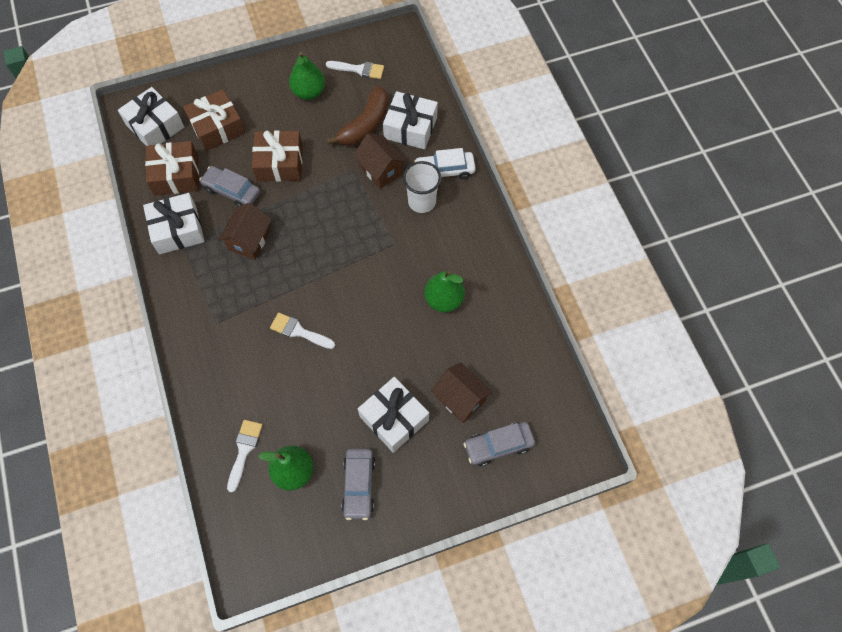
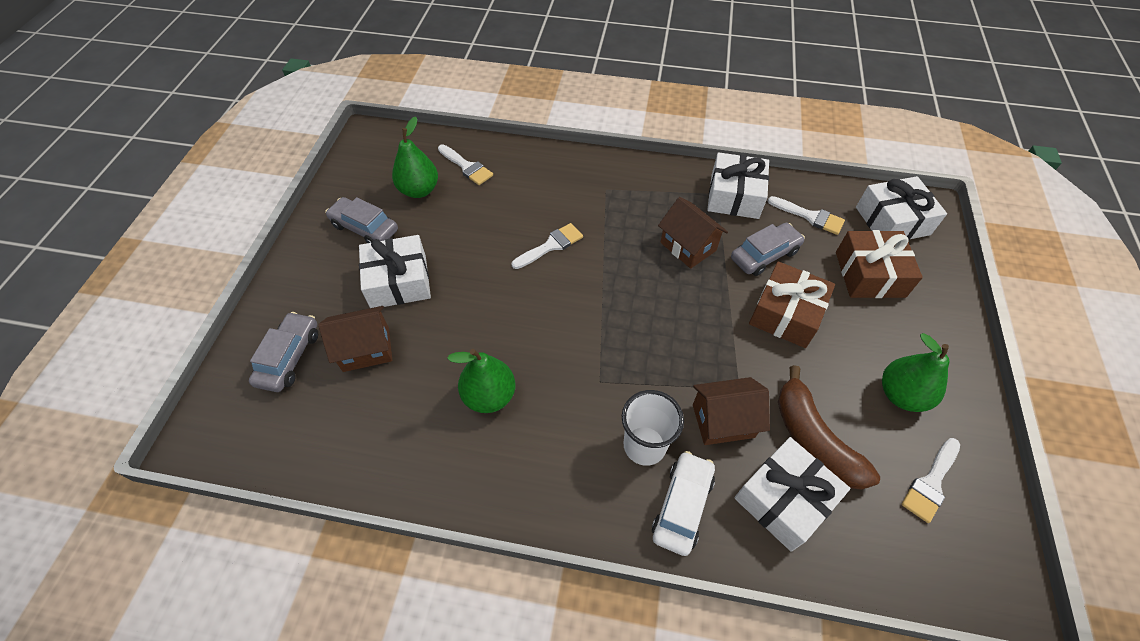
camera: 120 degrees right, 10 degrees down
brown gift [145,141,199,196] -> white brush [768,196,845,235]

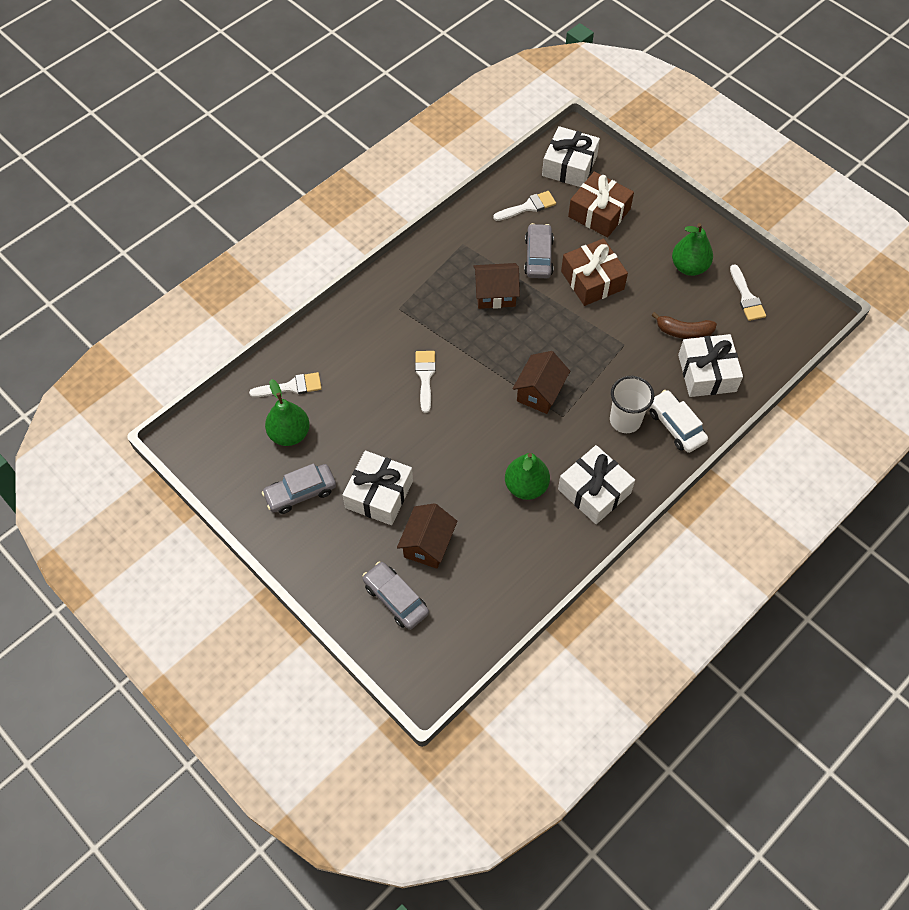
camera: 55 degrees left, 5 degrees up
brown house [693,377,770,445] -> brown house moved to [513,351,570,414]
white gift [707,152,769,219] -> white gift moved to [558,445,635,524]
brown banana [778,365,880,490] -> brown banana [651,312,717,339], size x0.67

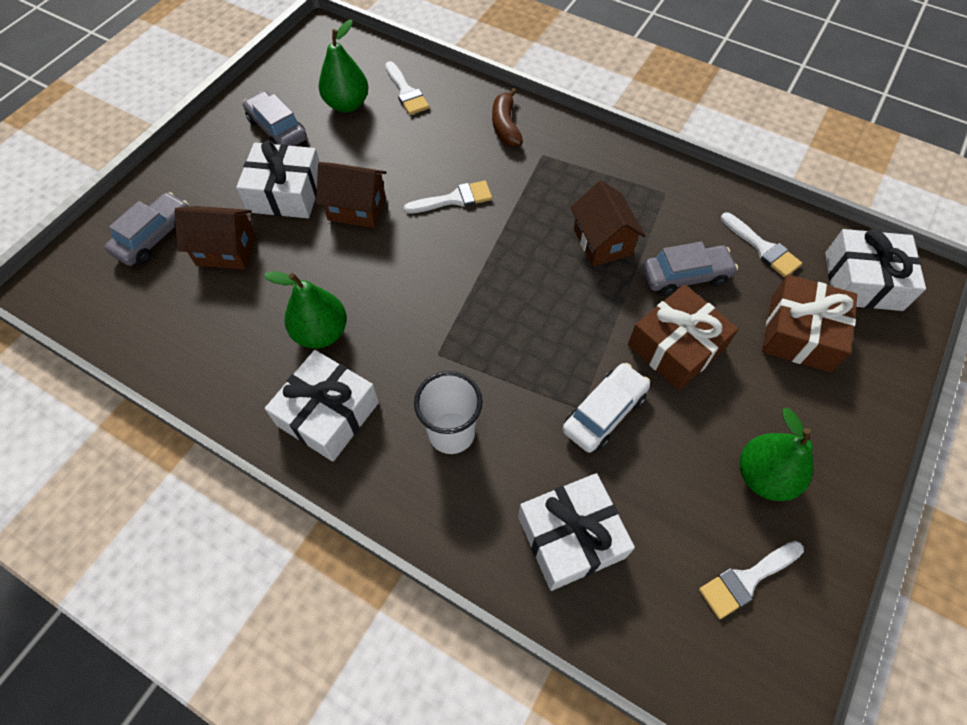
camera: 75 degrees right, 0 degrees up
brown house [513,351,570,414] -> brown house moved to [316,162,387,228]
white car [649,390,708,453] -> white car moved to [562,363,650,453]
brown banana [651,312,717,339] -> brown banana moved to [492,88,523,147]

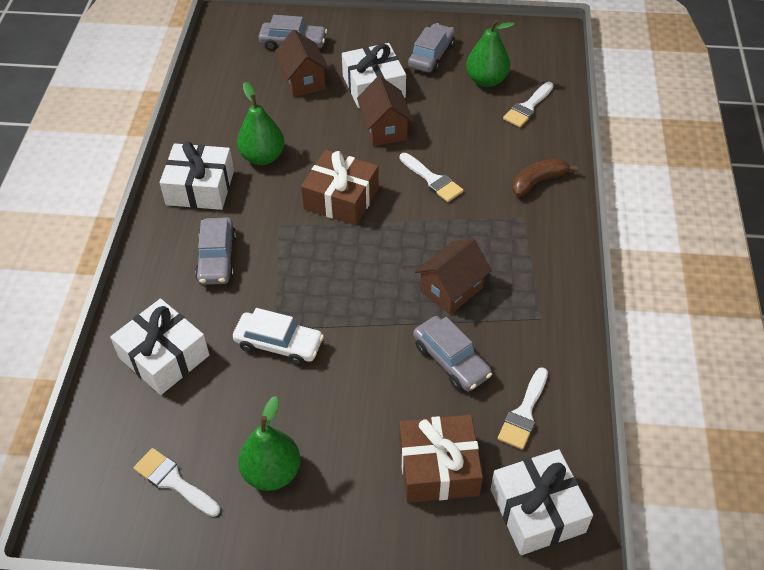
camera: 65 degrees right, 10 degrees down
white cup [414,371,483,454] -> grey car [195,217,236,285]
brown gift [628,284,739,390] -> brown gift moved to [301,150,379,226]

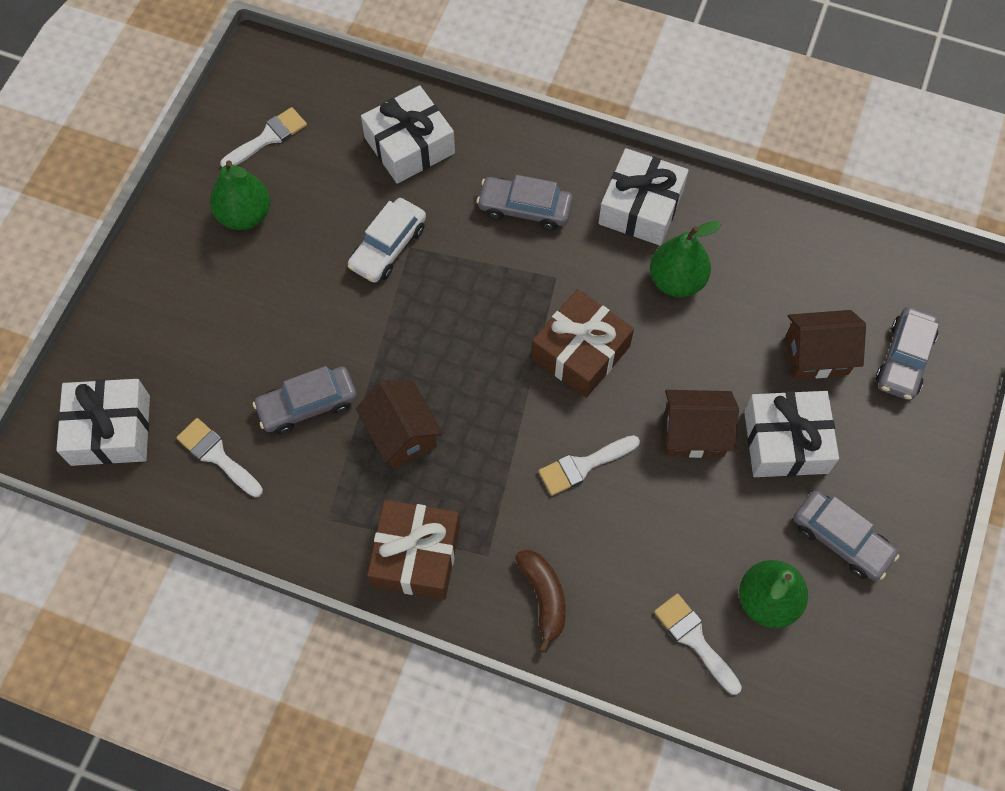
camera: 105 degrees right, 15 degrees up
brown gift [399,415,483,503] -> brown gift moved to [367,500,460,600]

